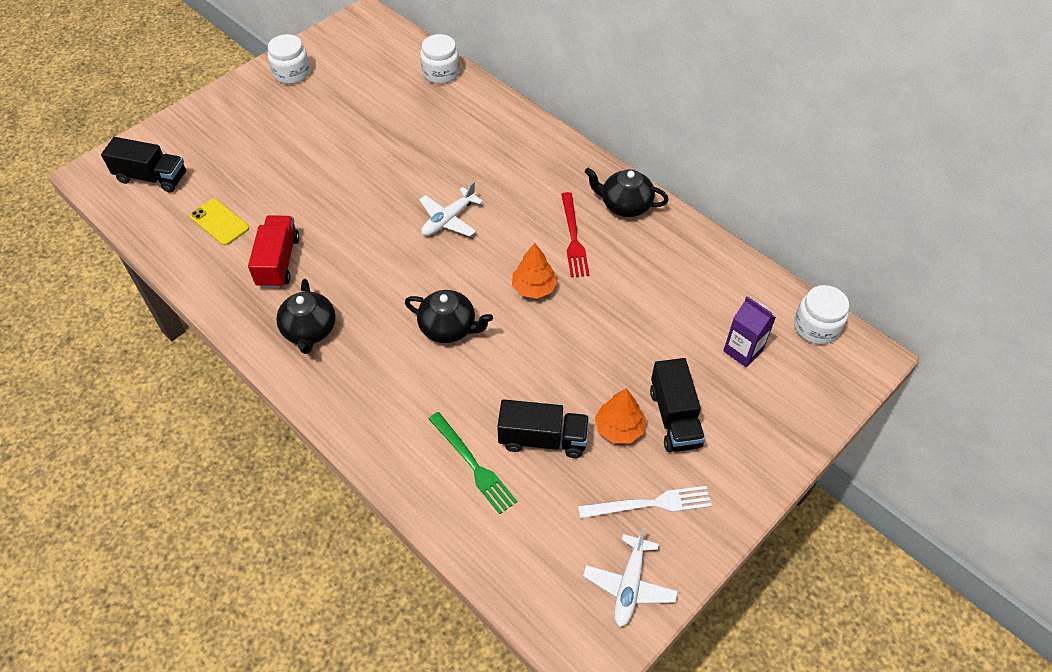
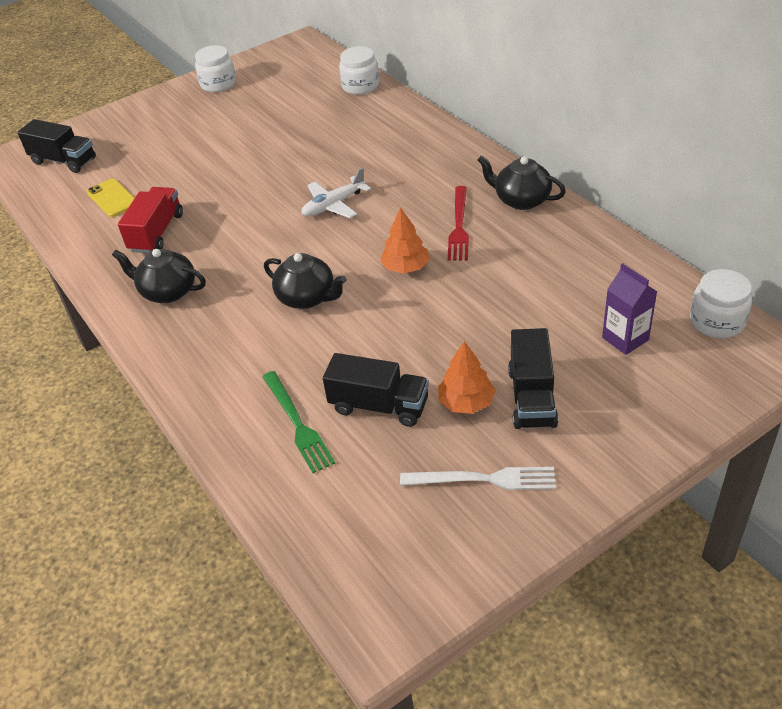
camera: 15 degrees right, 10 degrees down
black teapot [276,279,336,354] -> black teapot turned 105 degrees clockwise [112,249,206,303]
white plane [583,528,678,627] -> none

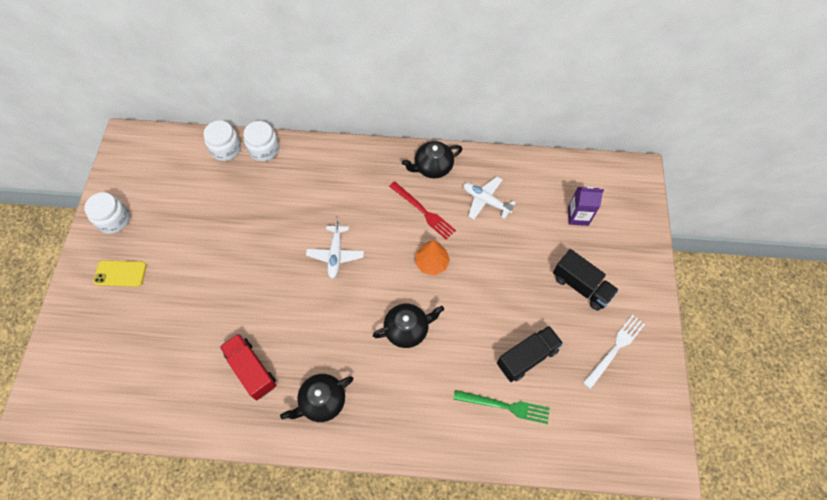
camera: 55 degrees left, 20 degrees up
black truck [17,119,96,173] -> none
yellow phone [87,179,135,217] -> yellow phone moved to [93,260,147,287]
orange tree [438,341,496,414] -> none
white jar [690,269,752,338] -> white jar moved to [243,121,280,161]
none -> white plane [463,177,516,219]

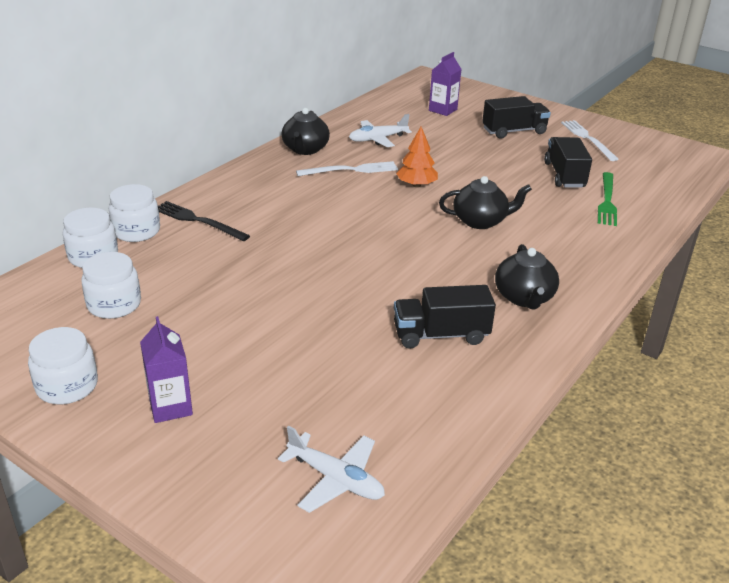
camera: 60 degrees left, 30 degrees down
yellow phone [93,260,147,287] -> purple carton [140,316,193,423]
red truck [220,333,277,400] -> black truck [394,285,496,349]
white plane [306,219,364,279] -> white plane moved to [278,425,385,513]
black teapot [373,304,444,348] -> black teapot turned 75 degrees clockwise [439,176,532,229]
red fork [389,181,456,240] -> white fork [296,161,398,176]
green fork [453,390,550,424] -> green fork turned 150 degrees clockwise [598,172,617,226]
none -> white jar [81,252,141,319]
none -> black fork [158,201,250,241]

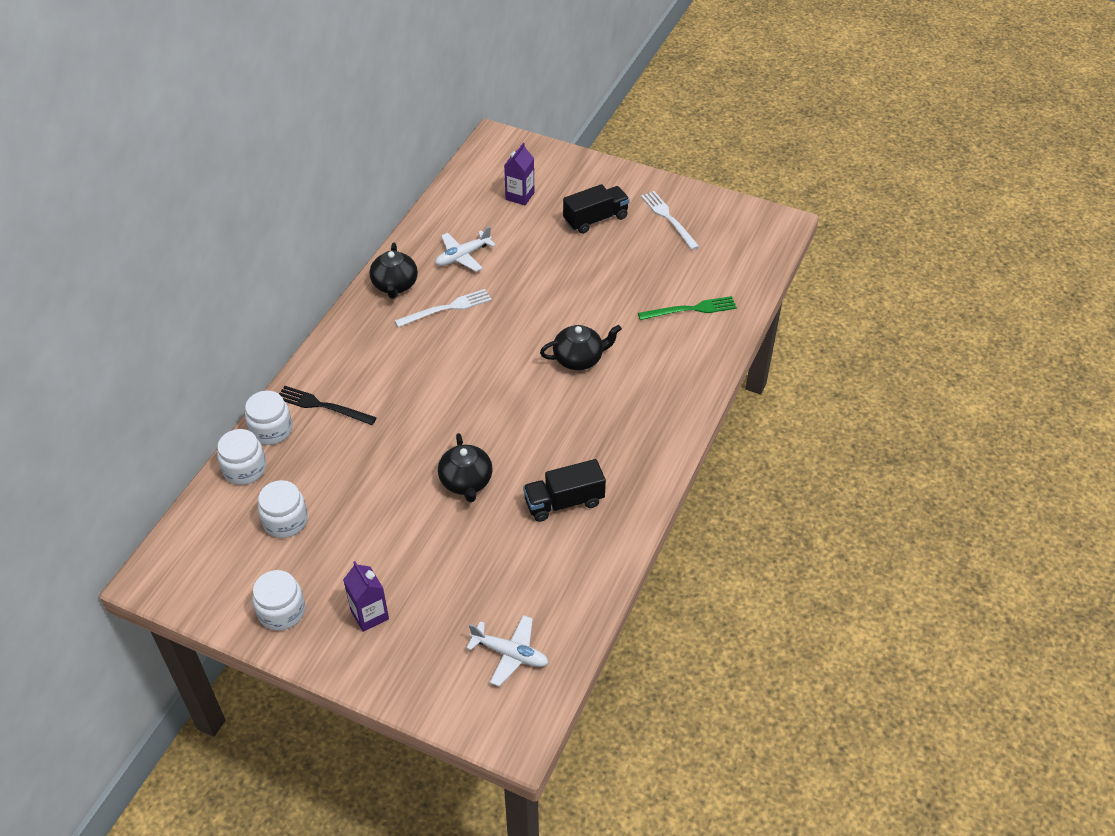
camera: 10 degrees left, 15 degrees up
orange tree [396,127,438,187] -> none
black teapot [495,244,559,309] -> black teapot moved to [438,433,493,502]
black truck [544,137,592,188] -> none
green fork [598,172,617,226] -> green fork turned 105 degrees counterclockwise [638,296,737,320]

